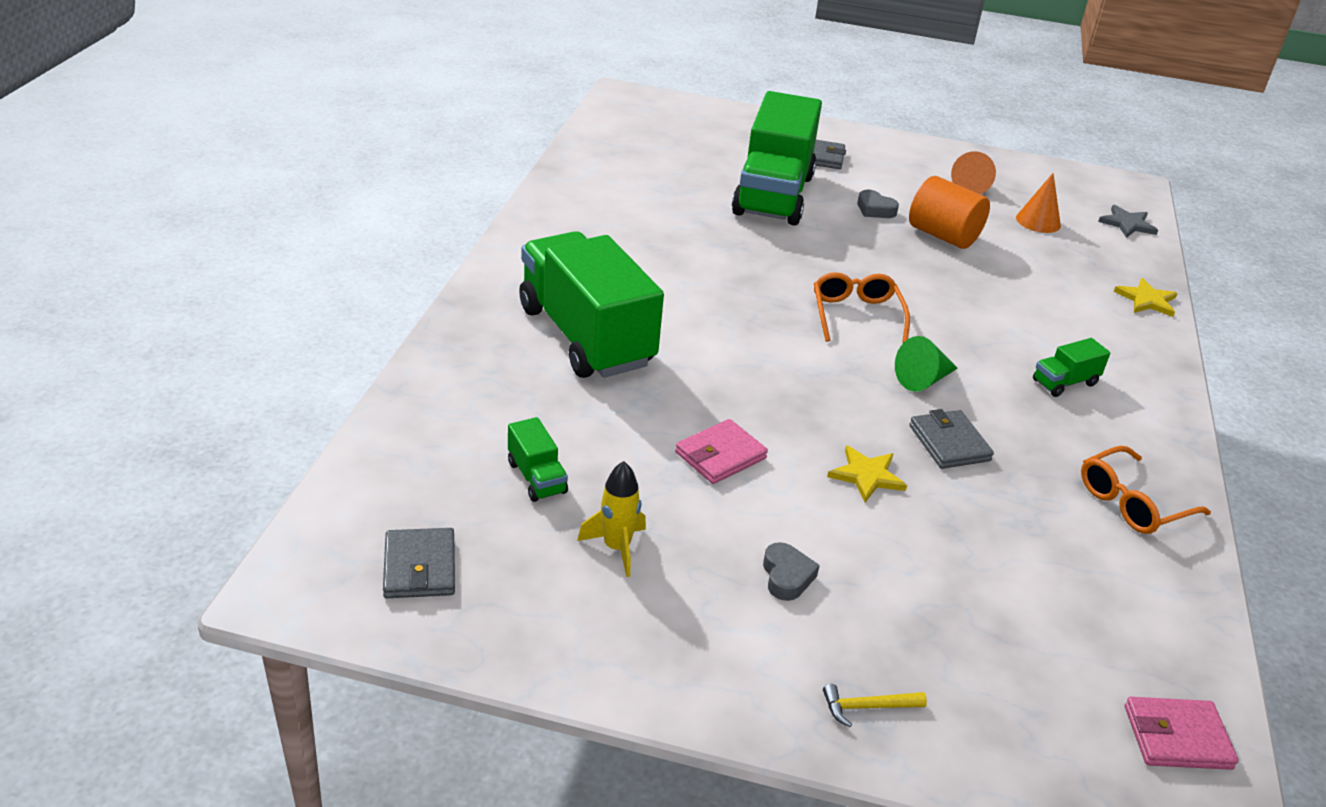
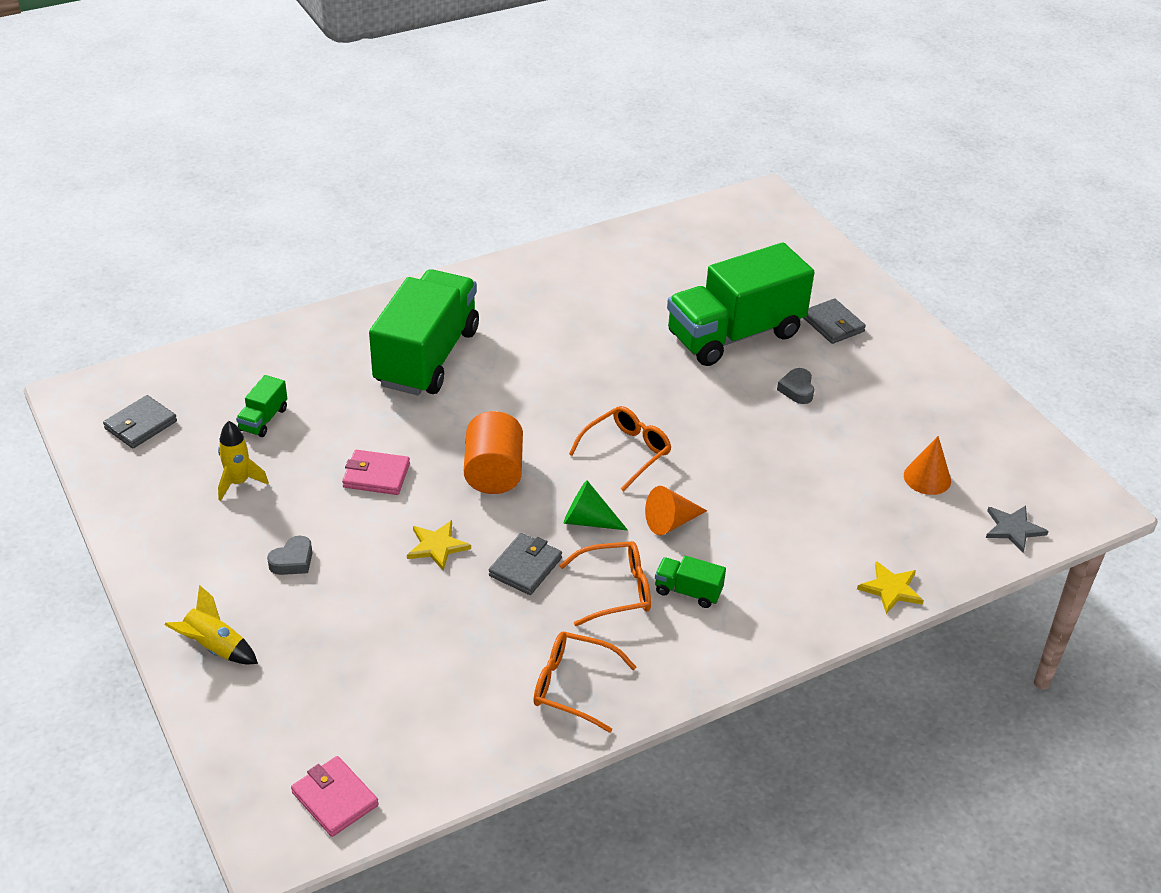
camera: 50 degrees right, 5 degrees up
yellow hammer [823,684,927,727] -> yellow rocket [164,585,258,664]
orange cylinder [909,176,990,249] -> orange cylinder moved to [464,411,523,494]
orange cone [951,151,996,194] -> orange cone moved to [645,486,707,535]
none -> orange glasses [559,541,651,626]

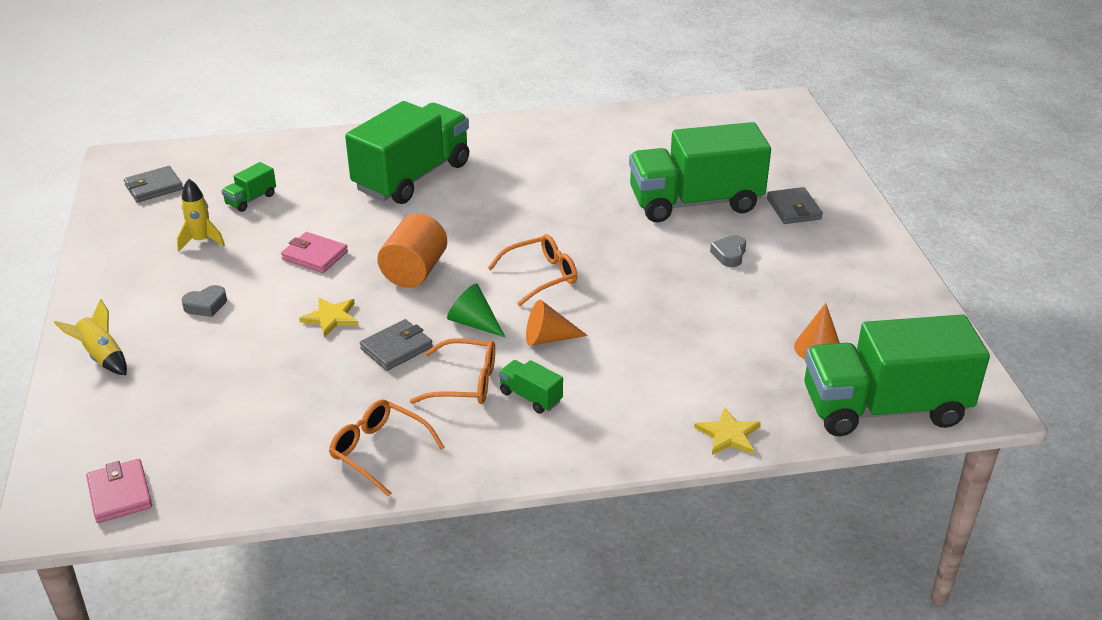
camera: 20 degrees right, 5 degrees down
grey star [986,506,1049,553] -> green truck [805,314,990,436]

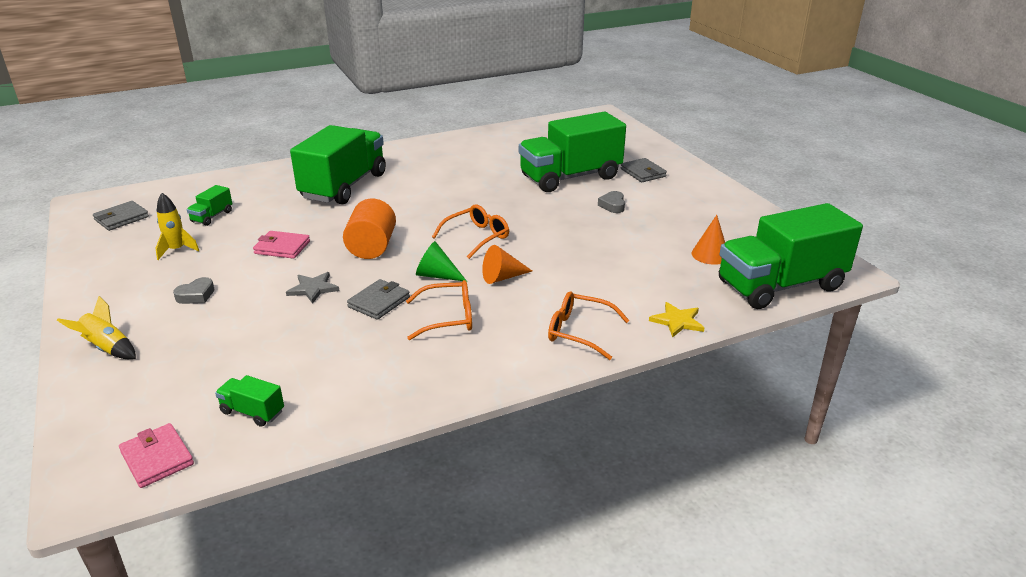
camera: 15 degrees left, 5 degrees down
yellow star [299,297,359,338] -> grey star [286,272,340,304]
orange glasses [329,399,445,497] -> orange glasses moved to [548,291,630,360]
green truck [499,360,563,414] -> green truck moved to [215,375,284,427]

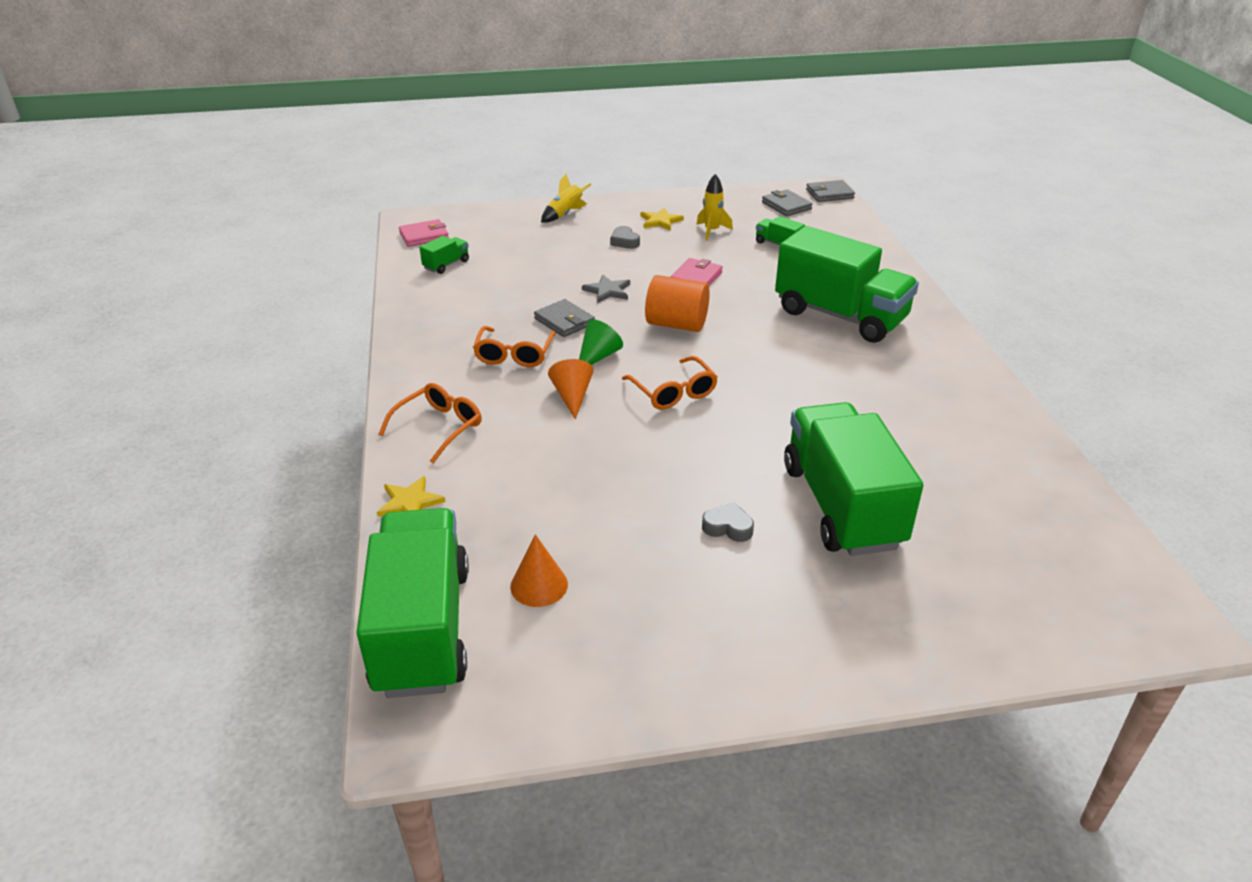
camera: 105 degrees right, 5 degrees up
grey wallet [621,158,667,182] -> grey wallet moved to [806,180,855,202]
none -> yellow star [640,208,684,231]

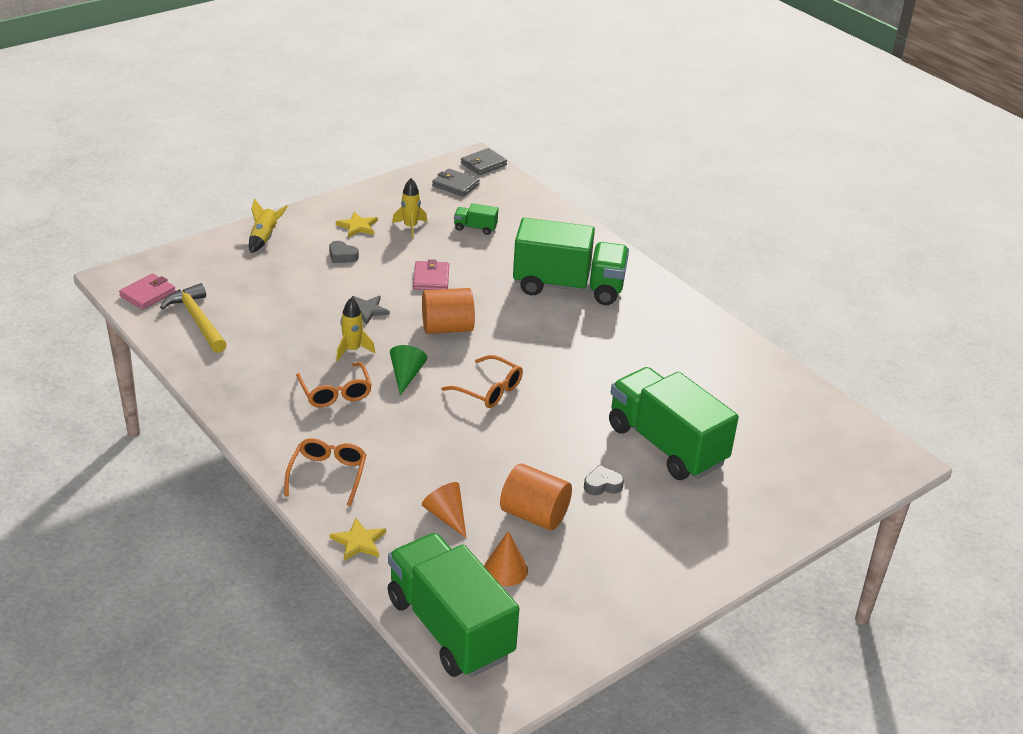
camera: 30 degrees left, 0 degrees up
green truck [419,236,469,274] -> yellow hammer [160,283,227,353]
grey wallet [534,299,595,337] -> yellow rocket [336,297,375,361]
orange cone [548,359,593,419] -> orange cone moved to [422,482,467,538]
none -> orange cylinder [500,464,572,530]

